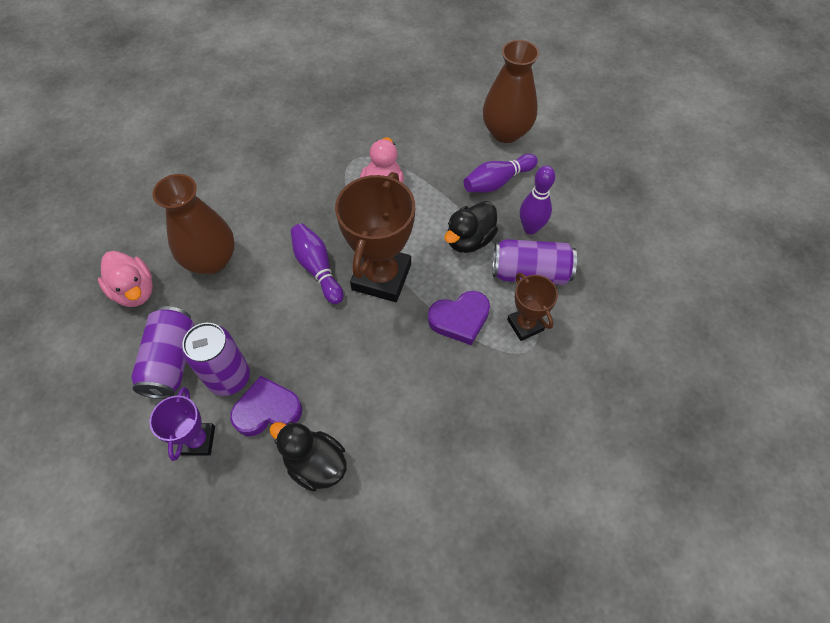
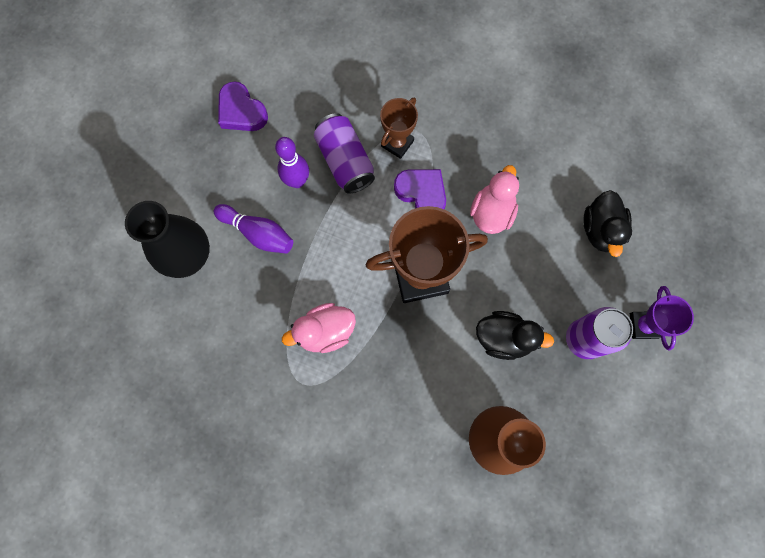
camera: 120 degrees left, 15 degrees up
pink duck [98,251,153,307] -> pink duck moved to [470,165,519,234]
purple can [131,306,194,399] -> none
purple trophy [149,387,215,461] -> purple trophy turned 60 degrees counterclockwise [630,286,694,351]
purple heart [230,376,302,436] -> purple heart moved to [218,81,268,131]
purple bowling pin [291,223,343,304] -> none
black duck [444,201,498,253] -> black duck moved to [476,311,554,360]
brown vase [483,40,539,143] -> black vase [125,201,210,278]

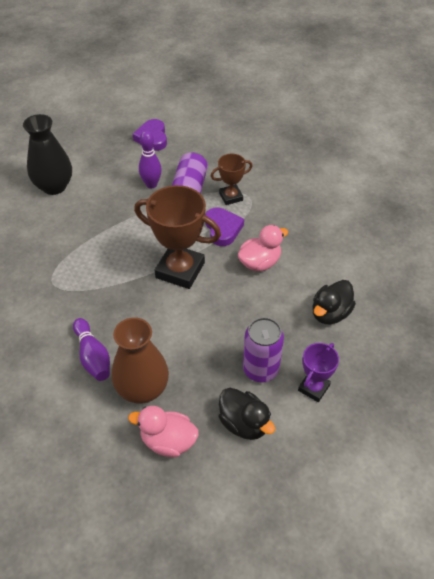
camera: 35 degrees right, 25 degrees down
purple bowling pin [214,204,293,254] -> purple bowling pin moved to [73,318,110,381]
pink duck [282,303,356,353] -> pink duck moved to [128,406,199,457]
black duck [476,311,554,360] -> black duck moved to [219,388,275,440]

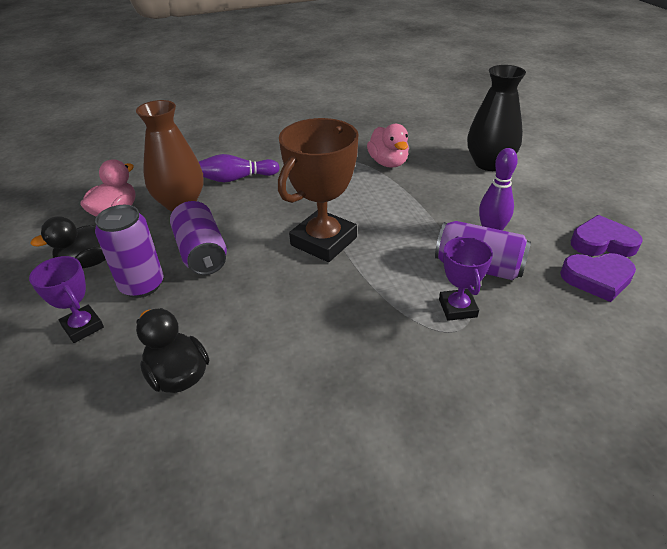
camera: 105 degrees right, 10 degrees down
purple heart [205,207,244,246] -> purple heart moved to [560,253,636,302]
brown trophy [211,154,253,205] -> purple trophy [439,236,493,321]
pink duck [238,225,288,271] -> pink duck moved to [367,124,409,167]
none -> purple can [170,201,227,275]

